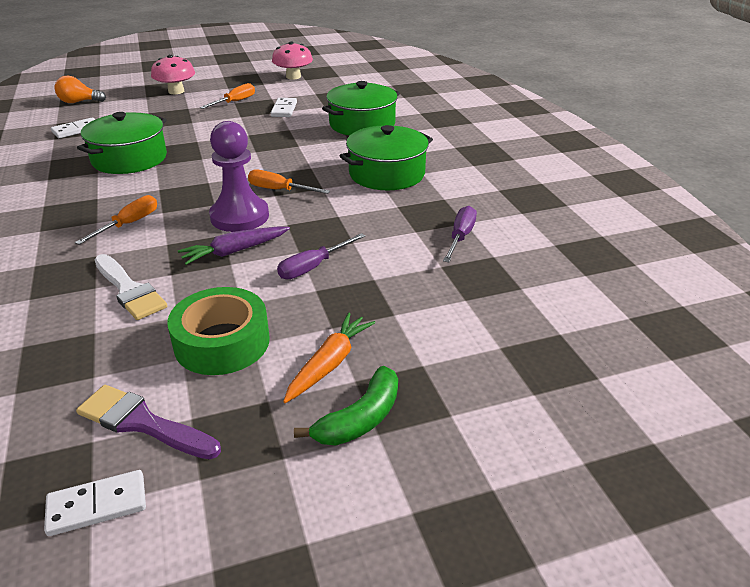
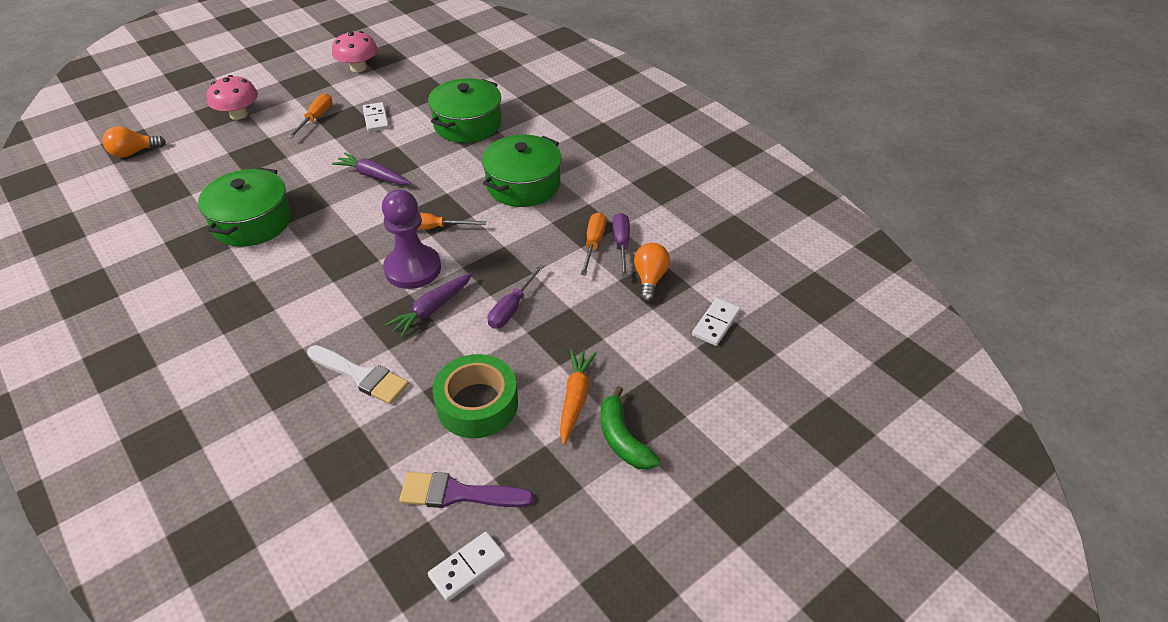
camera: 20 degrees left, 10 degrees up
white domino [51,117,95,138] -> white domino moved to [692,298,741,346]
orange screwdriver [75,195,157,245] -> orange screwdriver moved to [581,212,606,276]
green banana [294,366,398,446] -> green banana turned 135 degrees clockwise [601,386,660,470]
none -> purple carrot [332,153,411,185]
none -> orange light bulb [634,243,670,302]

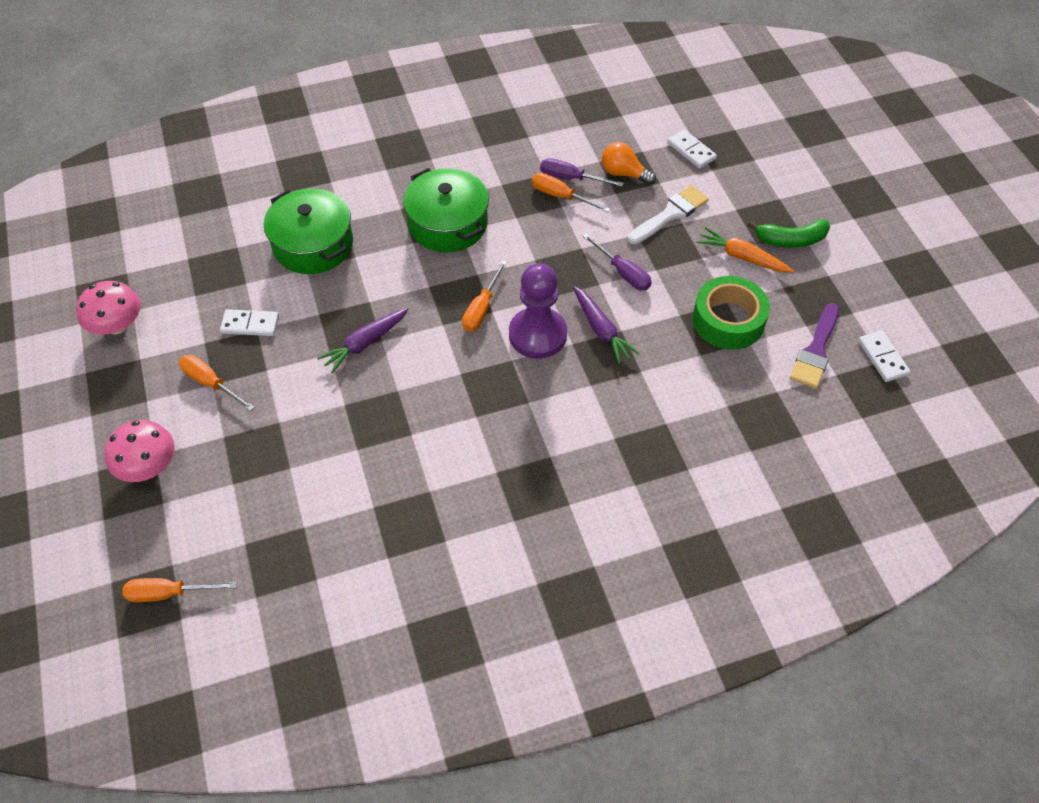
camera: 70 degrees left, 10 degrees up
orange light bulb [102,126,166,158] -> orange screwdriver [122,578,237,602]
green pot [198,167,291,247] -> none
white brush [307,345,409,404] -> white brush moved to [628,185,709,244]

